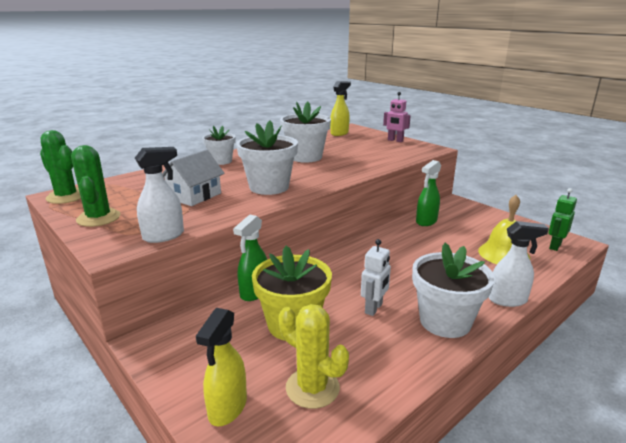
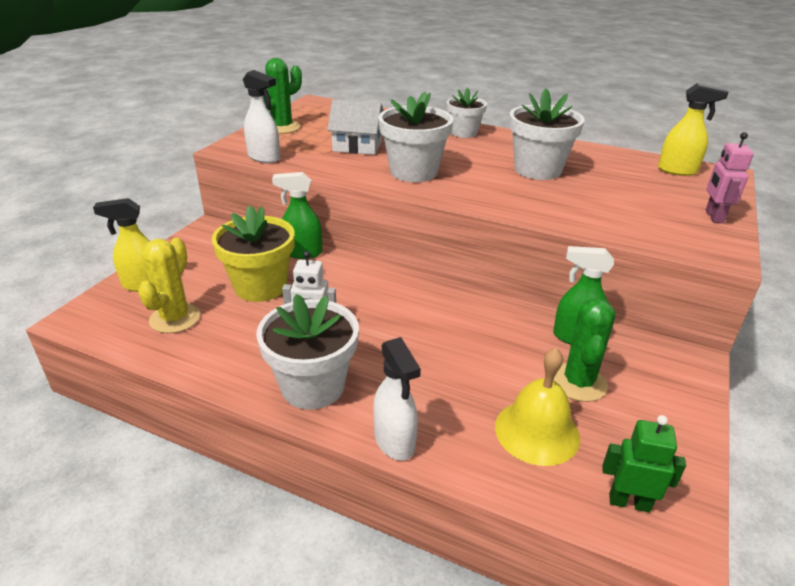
camera: 65 degrees right, 10 degrees up
green cactus [40,130,81,204] -> green cactus moved to [554,298,616,402]

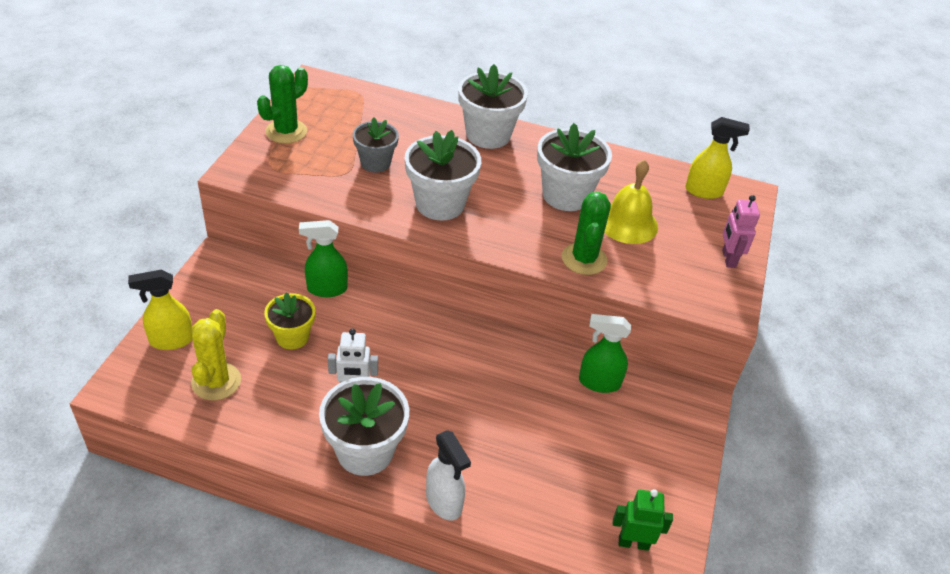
camera: 10 degrees left, 10 degrees up
yellow flower pot [212,205,295,302] -> yellow flower pot [264,293,315,349], size x0.63
white spray bottle [243,70,280,163] -> none
white house [327,99,384,155] -> grey flower pot [353,117,399,172]
white flower pot [447,87,487,138] -> white flower pot [458,64,528,149], size x1.58
yellow bell [495,348,580,466] -> yellow bell moved to [604,160,658,244]
green cactus [554,298,616,402] -> green cactus moved to [562,192,611,275]

